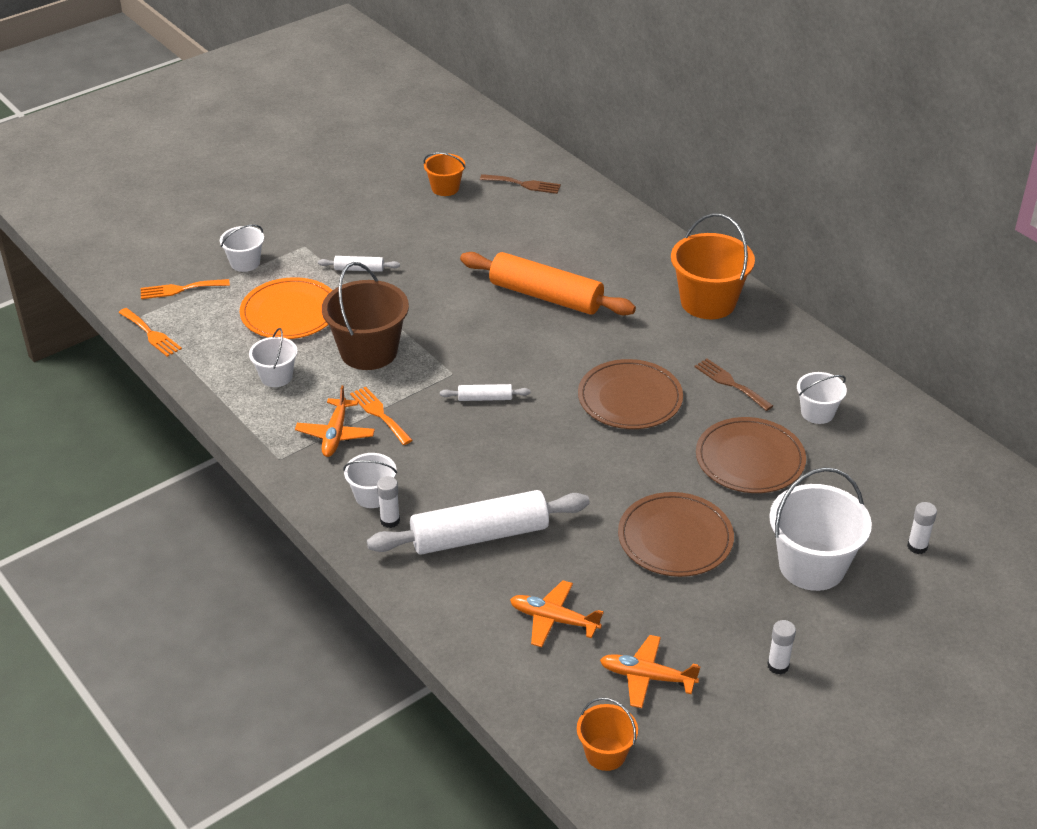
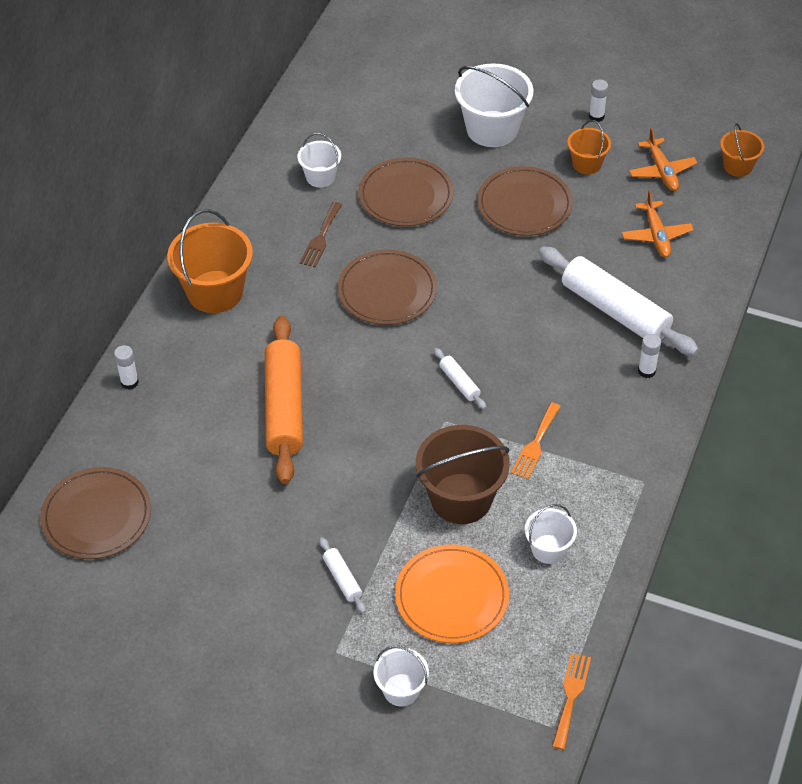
camera: 120 degrees left, 10 degrees up
orange fork [141,279,230,299] -> none
orange plane [295,385,375,457] -> none
white bucket [343,453,397,508] -> none
orange bucket [424,152,466,196] -> orange bucket moved to [567,120,611,174]
brown fork [480,174,561,194] -> brown plate [40,467,151,559]
white glue stick [907,502,937,554] -> white glue stick moved to [114,345,139,390]

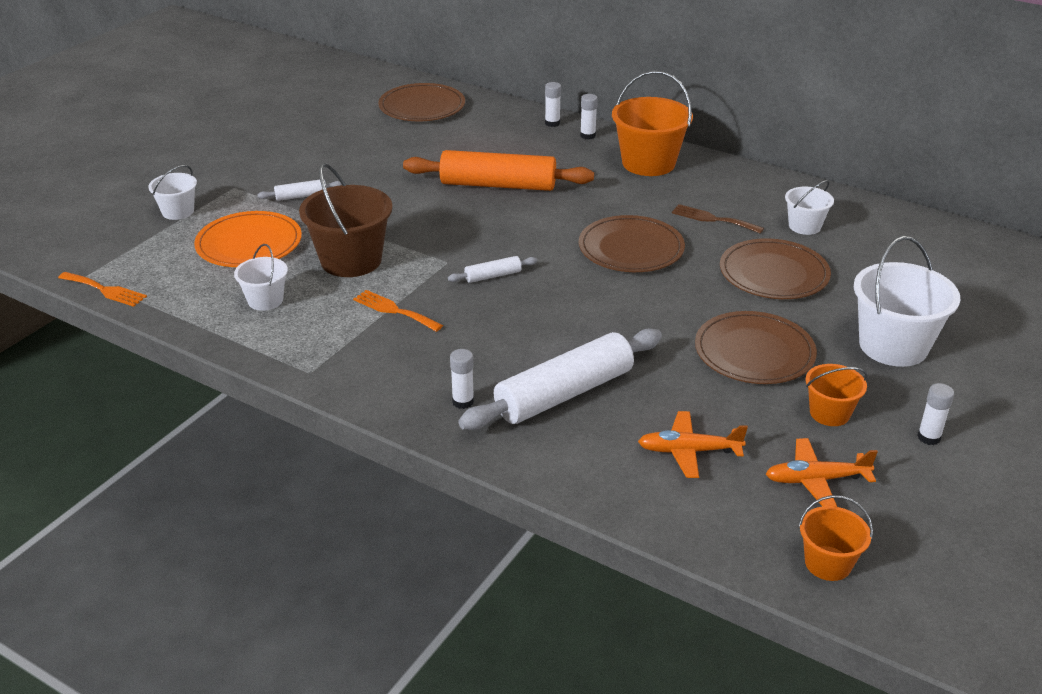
camera: 100 degrees right, 15 degrees down
none -> white glue stick [580,94,598,139]

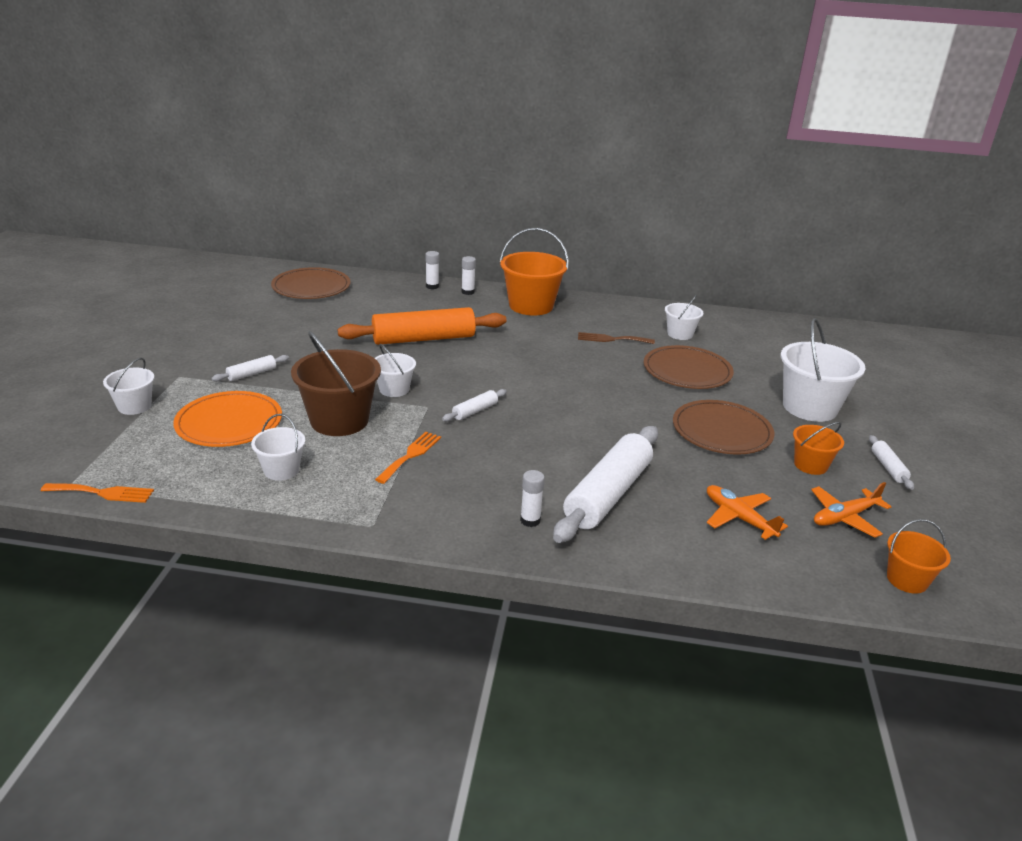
camera: 25 degrees left, 5 degrees down
orange fork [353,290,443,332] -> orange fork turned 105 degrees clockwise [375,432,441,484]
brown plate [579,215,685,272] -> none
orange plane [638,411,748,478] -> orange plane turned 75 degrees clockwise [707,485,788,540]
white glue stick [917,383,954,445] -> white rolling pin [869,435,914,490]
none -> white bucket [375,344,416,397]

